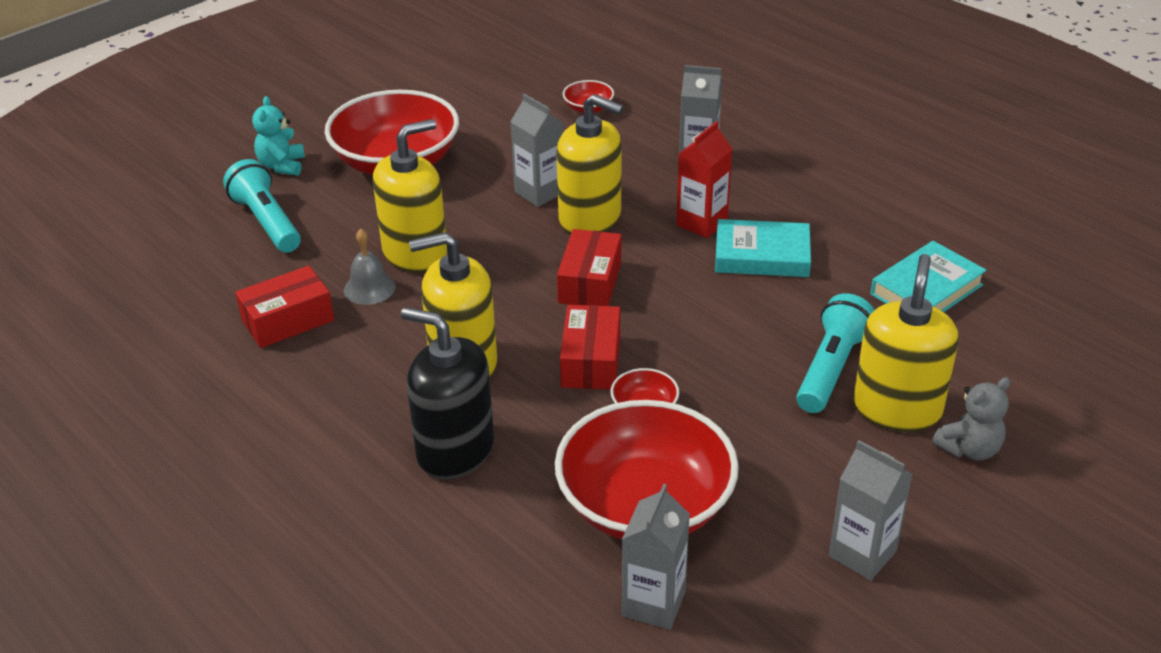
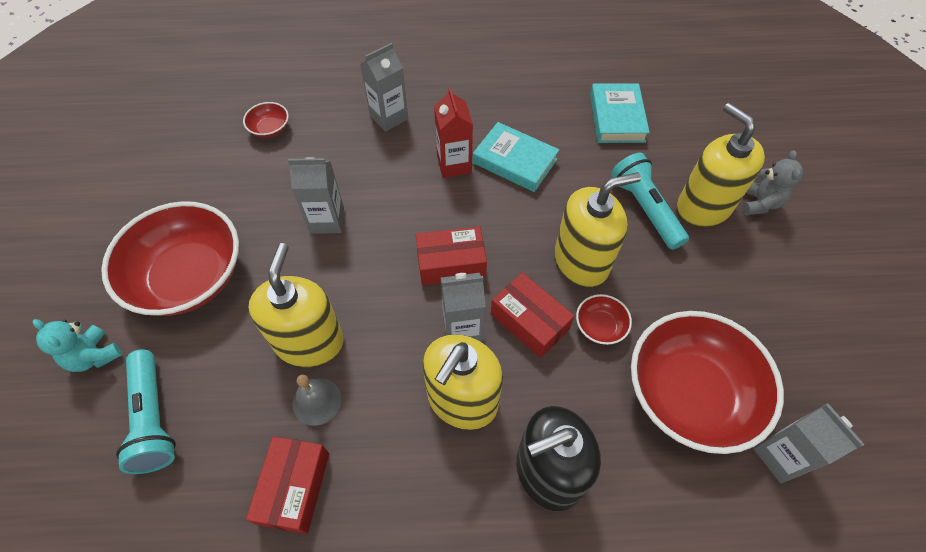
camera: 50 degrees left, 20 degrees up
turquoise flashlight [223,159,301,253] -> turquoise flashlight turned 120 degrees counterclockwise [116,349,176,474]
yellow soap dispenser [557,94,624,234] -> yellow soap dispenser moved to [554,172,641,287]
red box [557,229,621,306] -> red box turned 60 degrees counterclockwise [416,226,487,285]
turquoise book [715,219,811,277] -> turquoise book turned 75 degrees clockwise [473,122,559,192]
grey carton [829,440,913,581] -> grey carton moved to [441,273,486,343]

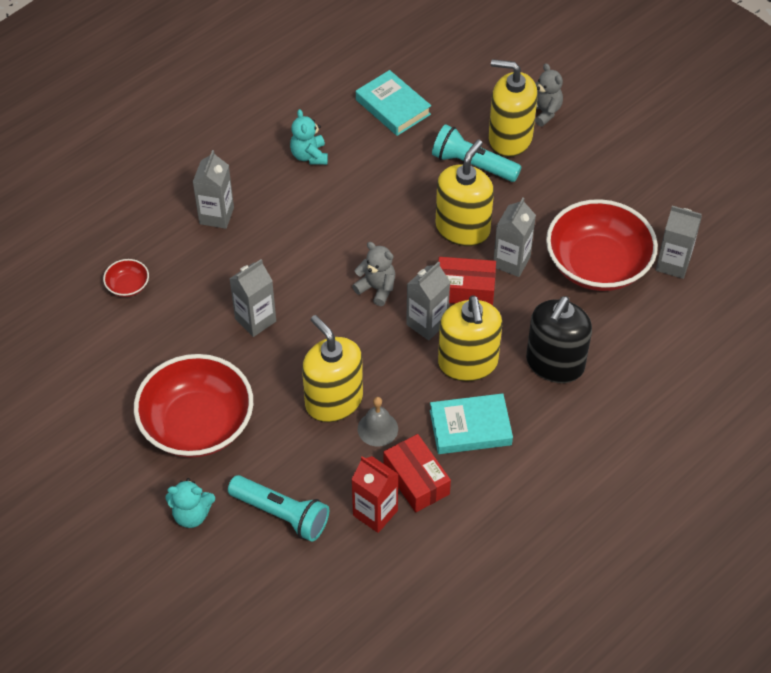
camera: 40 degrees left, 5 degrees down
red box [416,226,487,285] -> grey teddy bear [352,242,395,306]
red carton [434,87,473,178] -> red carton moved to [351,456,398,533]
turquoise book [473,122,559,192] -> turquoise book moved to [430,393,513,454]
red bowl [576,294,632,345] -> grey carton [493,198,536,277]
none -> turquoise teddy bear [290,109,328,165]

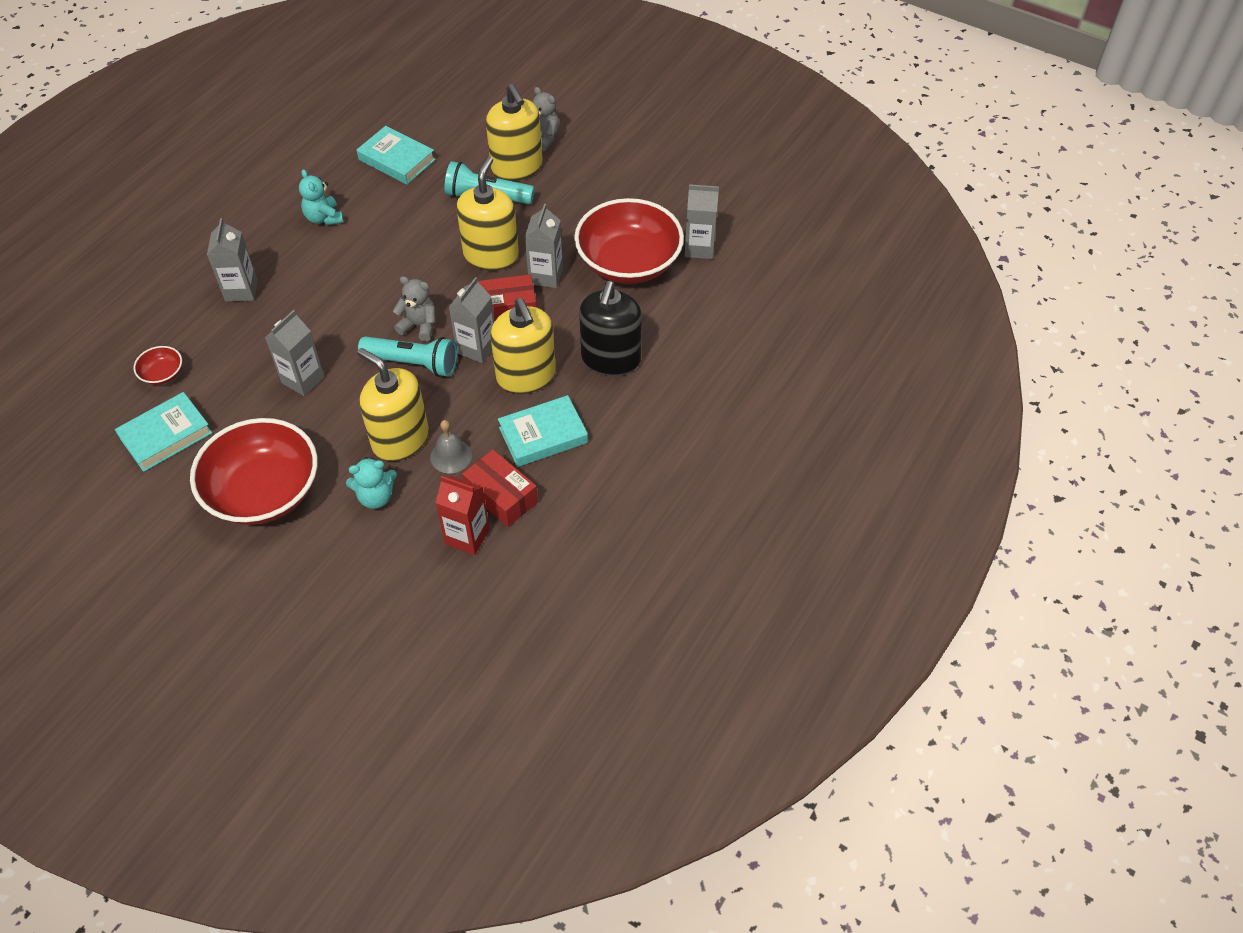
camera: 15 degrees left, 0 degrees up
turquoise teddy bear [165,478,215,528] -> turquoise teddy bear moved to [346,457,397,509]
turquoise flashlight [228,475,329,542] -> turquoise flashlight moved to [358,336,457,377]
yellow soap dispenser [489,59,538,157] -> yellow soap dispenser turned 120 degrees counterclockwise [486,84,543,181]
none -> turquoise book [115,392,212,472]

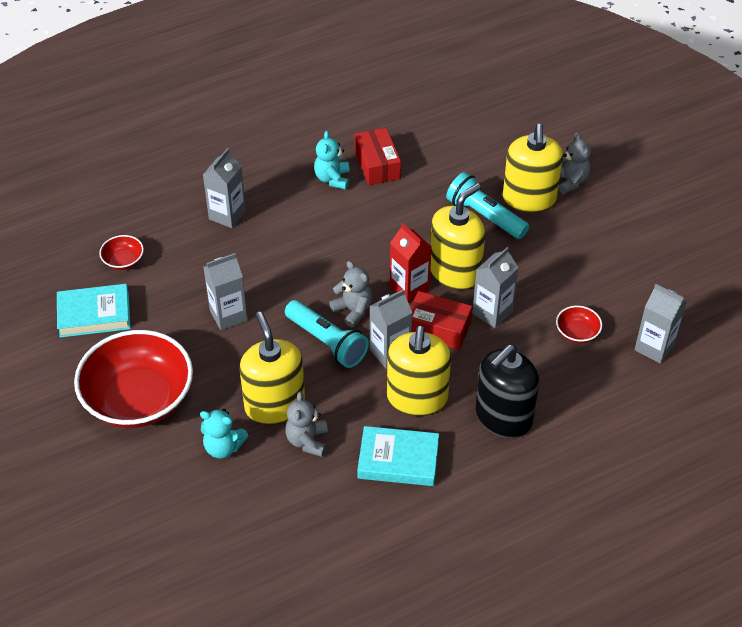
camera: 30 degrees right, 5 degrees down
turquoise book [357,126,436,184] -> none
grey bell [430,420,472,473] -> grey teddy bear [285,391,328,457]
red carton [436,476,490,555] -> red carton moved to [390,223,432,303]
red box [462,449,538,527] -> red box moved to [355,128,401,185]
red bowl [574,198,684,284] -> red bowl [556,306,602,343], size x0.41

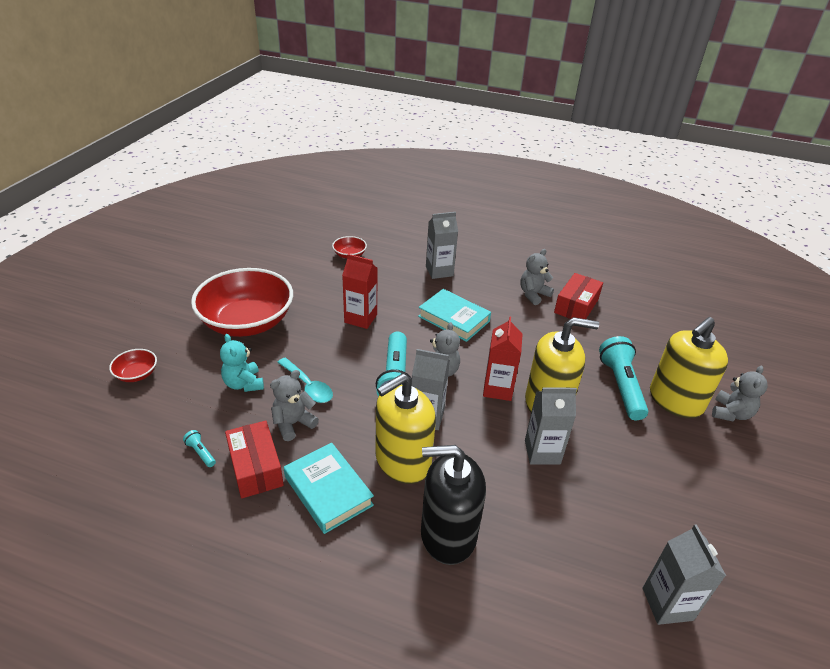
camera: 45 degrees right, 10 degrees down
turquoise book [57,284,131,338] -> turquoise book moved to [418,289,491,342]
grey carton [203,253,247,330] -> red carton [342,254,377,329]
yellow soap dispenser [239,312,305,425] -> turquoise spoon [277,358,333,403]
turquoise teddy bear [314,131,350,190] -> grey teddy bear [521,249,554,305]
red box [410,291,472,350] -> red box moved to [225,420,284,499]
red bowl [556,306,602,343] -> red bowl moved to [109,349,157,382]
none -> turquoise flashlight [183,430,216,467]

